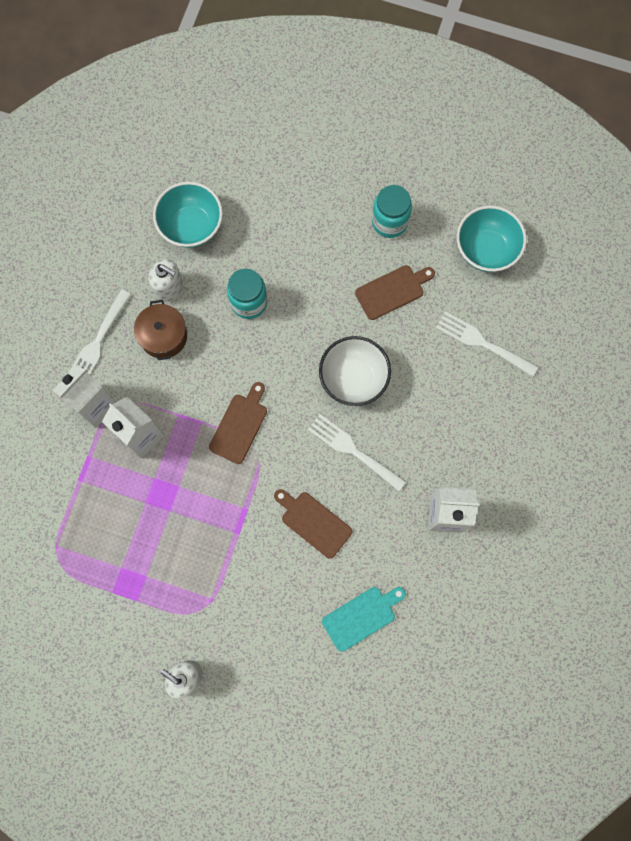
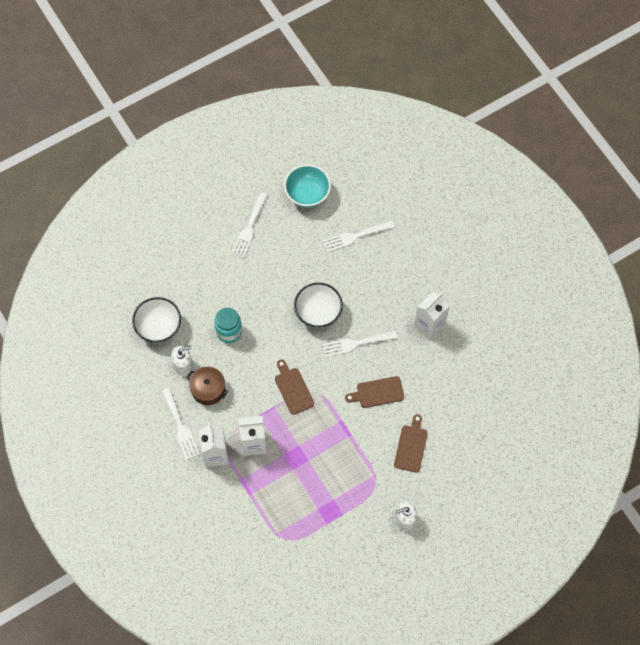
camera: 50 degrees left, 10 degrees down
turquoise bowl [153,182,223,248] -> white bowl [132,297,181,343]
turquoise cutting board [322,587,406,652] -> none
brown cutting board [355,265,435,320] -> brown cutting board moved to [394,414,428,473]
turquoise jar [372,185,412,238] -> white fork [232,192,267,258]

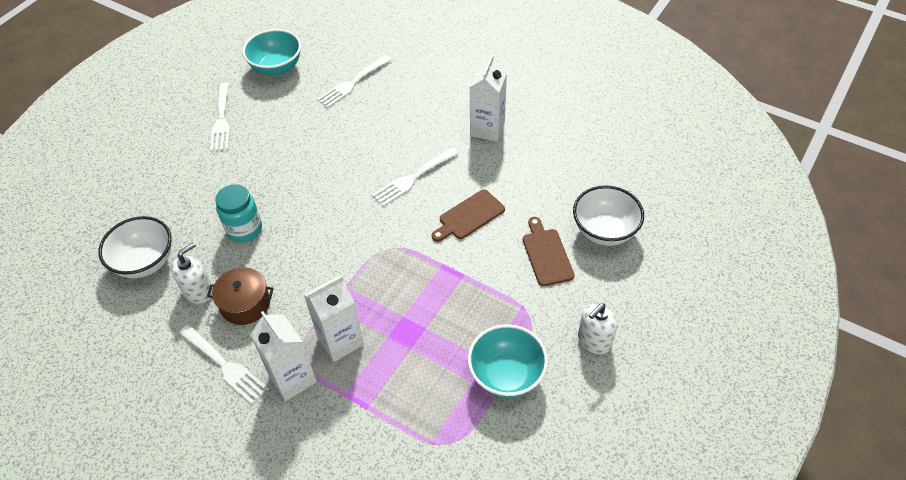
camera: 25 degrees left, 15 degrees down
brown cutting board [275,360,314,415] -> none
white bowl [294,283,343,328] -> white bowl moved to [573,185,644,246]
none -> turquoise bowl [468,324,548,398]

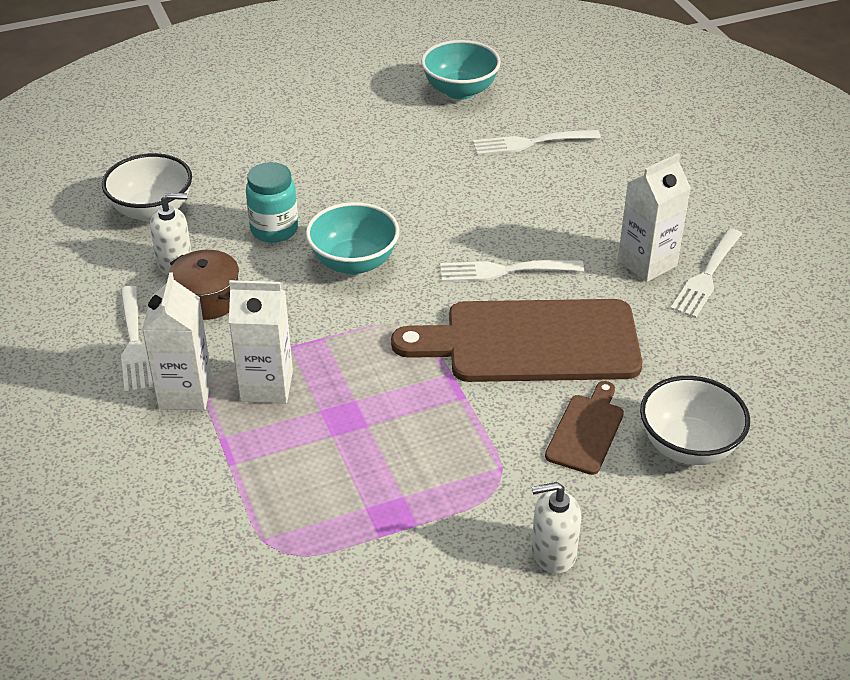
camera: 35 degrees right, 10 degrees down
white fork [210,83,230,151] -> white fork moved to [670,228,742,318]
brown cutting board [431,189,505,242] -> brown cutting board [391,299,642,382], size x2.10
turquoise bowl [468,324,548,398] -> turquoise bowl moved to [306,202,400,275]

